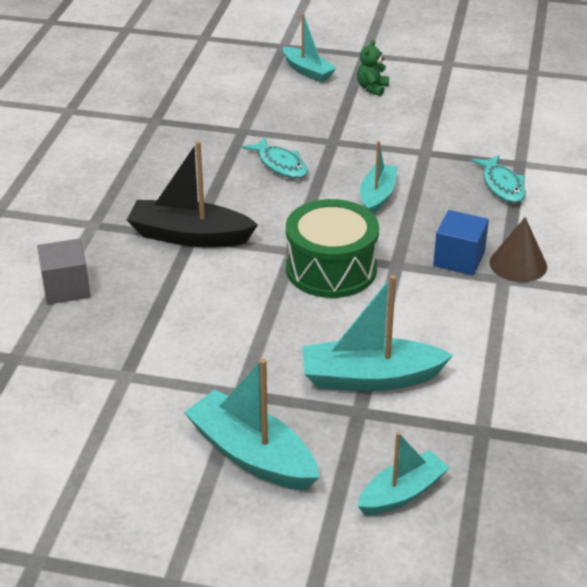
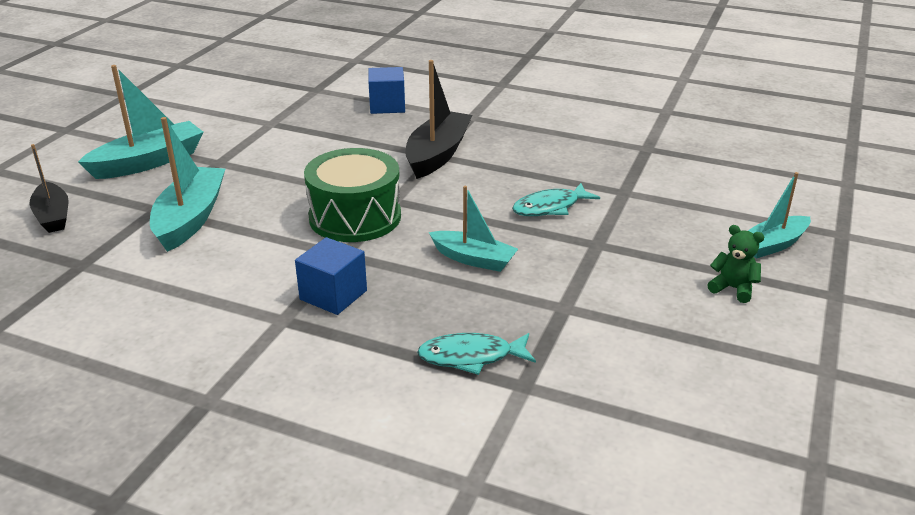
camera: 100 degrees right, 5 degrees down
grey cube [37,239,91,304] -> blue cube [368,67,405,114]
turquoise boat [357,432,450,515] -> black boat [29,144,69,233]
brown cone [490,217,547,282] -> none

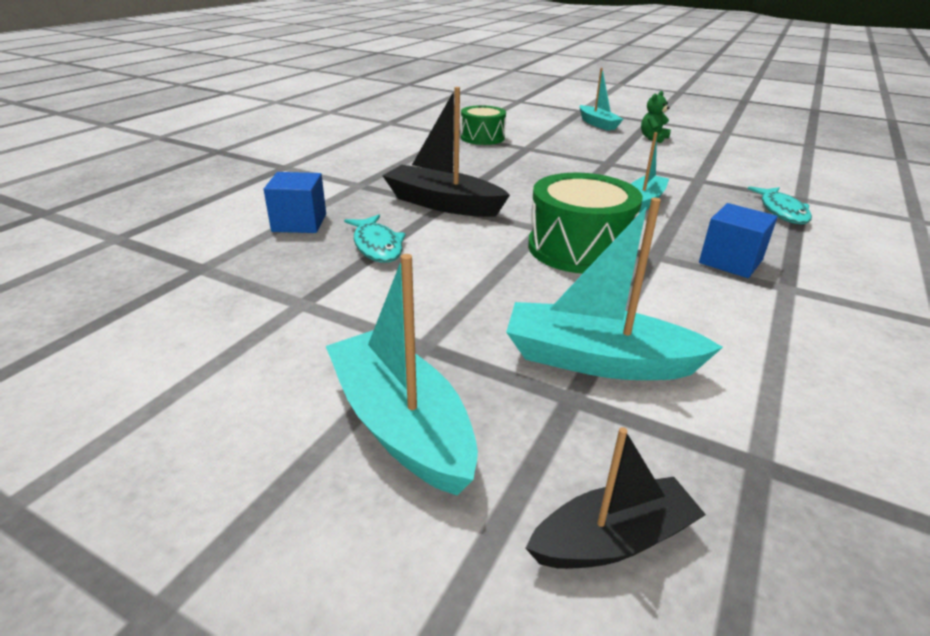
camera: 85 degrees left, 0 degrees up
turquoise fish [512,183,600,216] -> turquoise fish moved to [344,215,406,263]
none -> green drum [461,105,506,145]

